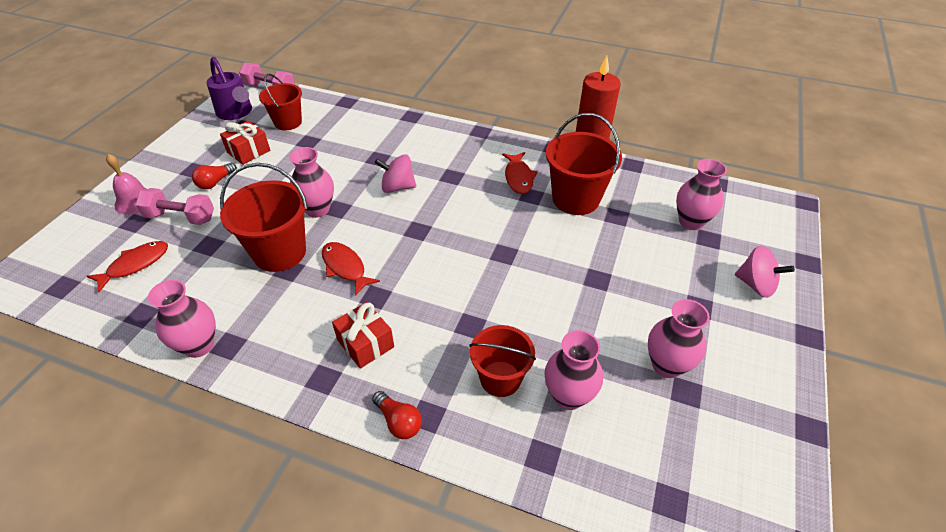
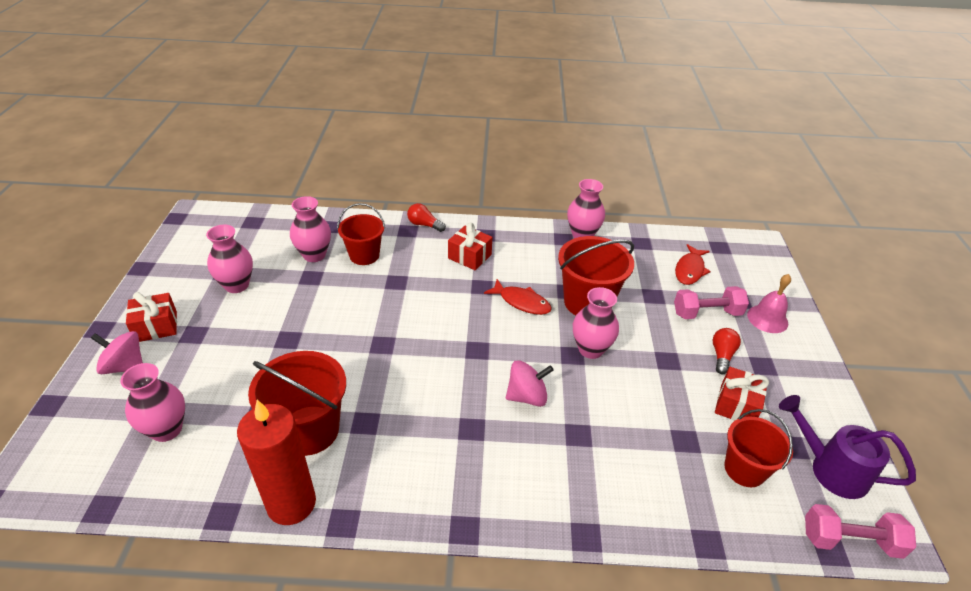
camera: 160 degrees right, 5 degrees down
red fish [502,152,538,194] -> none
none -> red gift [126,292,177,342]

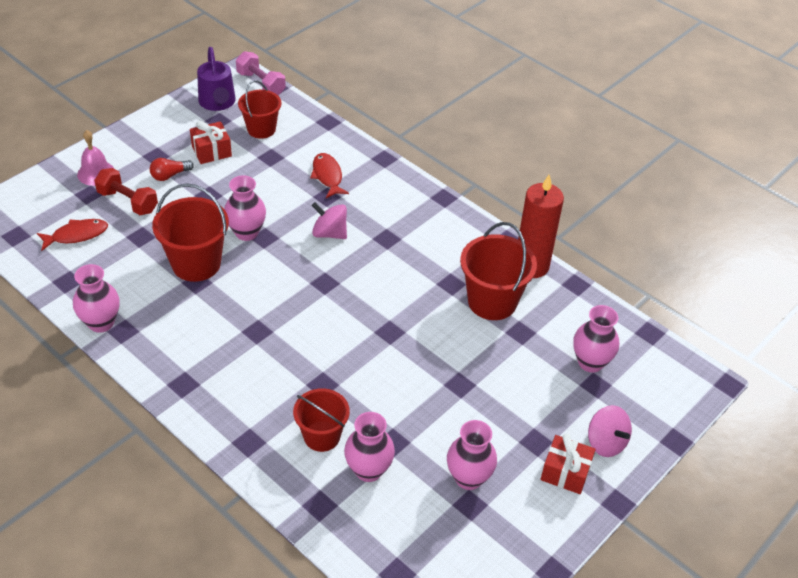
camera: 140 degrees left, 5 degrees up
red light bulb [407,203,446,232] -> none
red gift [448,223,492,270] -> none
red fish [484,279,552,315] -> red fish moved to [310,153,349,198]
pink dumbbell [674,286,749,319] -> red dumbbell [94,168,158,215]

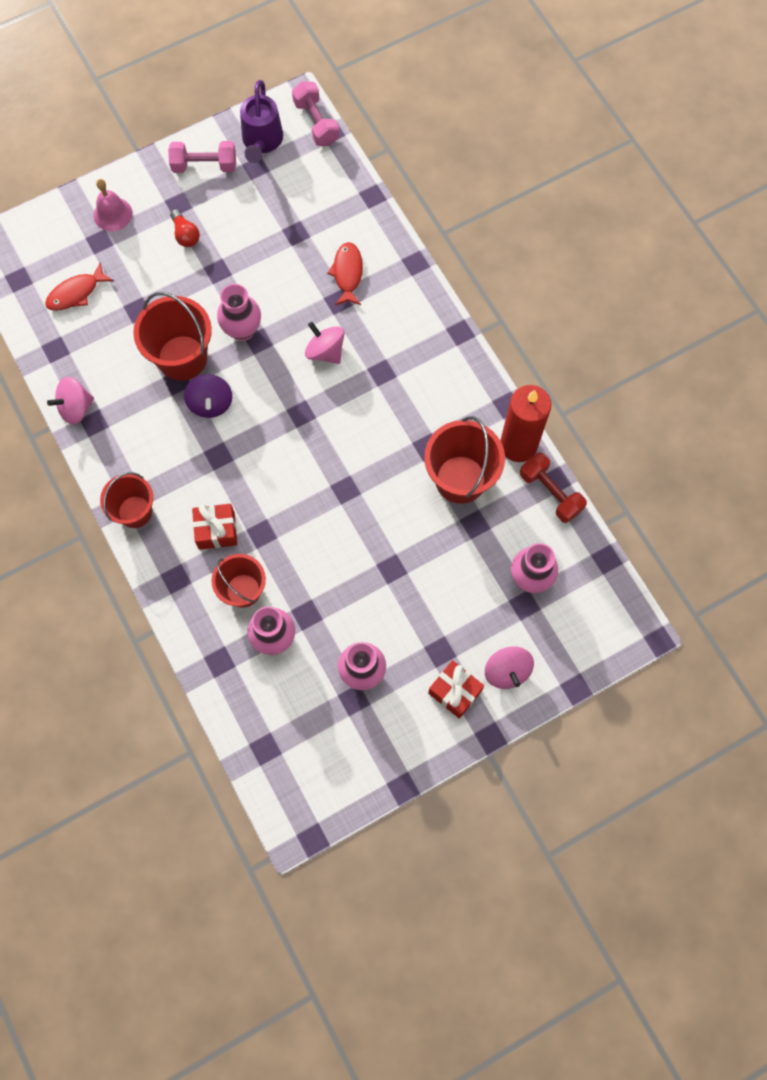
camera: 20 degrees right, 25 degrees up
red fish [37,219,108,251] -> red fish turned 150 degrees clockwise [45,263,114,311]
pink vase [73,264,120,333] -> pink spinning top [47,377,94,425]
red dumbbell [94,168,158,215] -> red dumbbell moved to [520,452,587,523]
red light bulb [150,158,194,181] -> red light bulb turned 105 degrees counterclockwise [170,209,200,247]
red gift [190,121,232,164] -> red gift moved to [192,504,237,550]
red bucket [238,80,281,139] -> red bucket moved to [100,472,153,528]
none -> pink dumbbell [168,141,236,173]
none -> purple spinning top [184,374,232,418]

